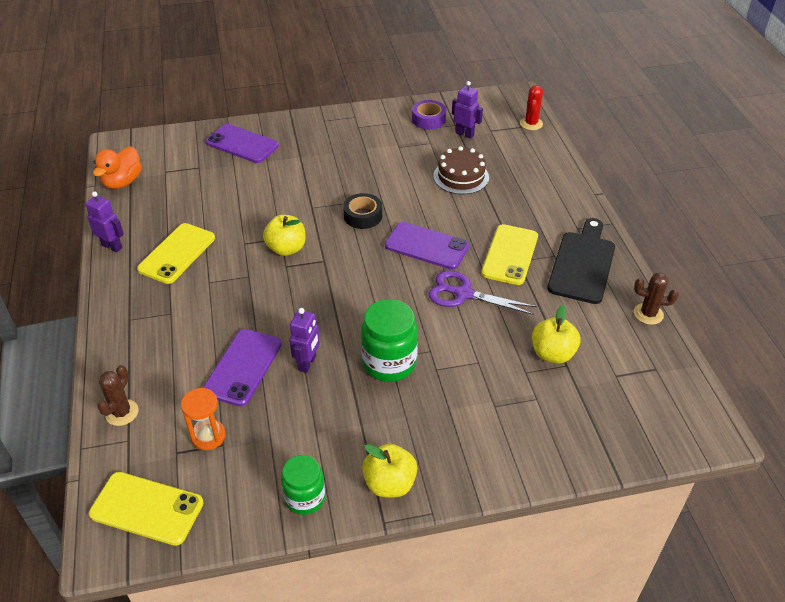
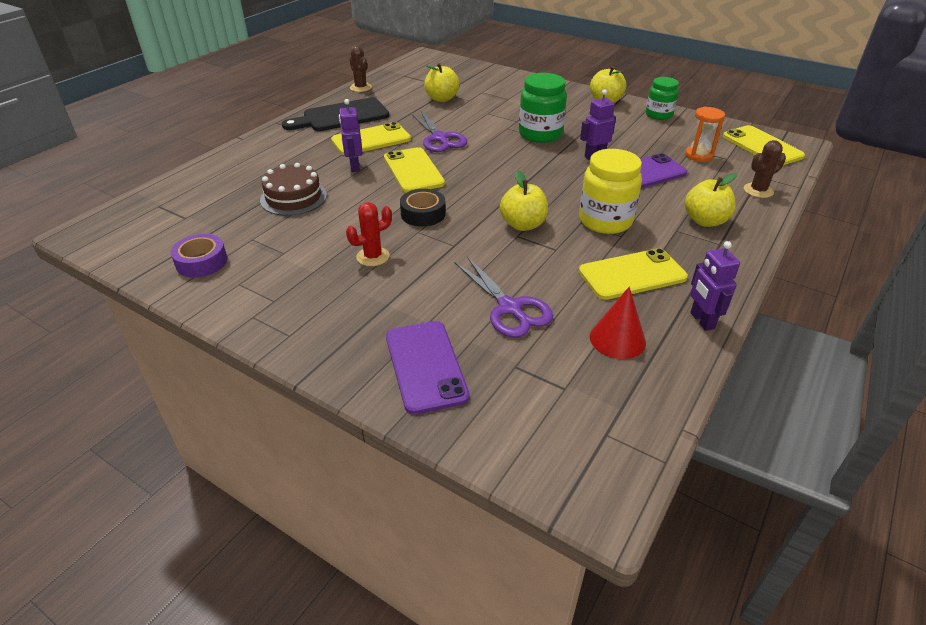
camera: 135 degrees left, 5 degrees down
orange duck [93,146,142,189] -> none
purple phone [385,222,469,269] -> yellow phone [384,147,445,193]
purple robot [452,81,483,139] -> purple robot moved to [339,99,363,172]
red cactus [520,85,543,130] -> red cactus moved to [346,202,392,266]
none -> purple scissors [454,256,553,338]
none -> yellow jar [579,149,642,234]
none -> red cone [590,287,646,359]
none -> yellow apple [685,173,737,227]

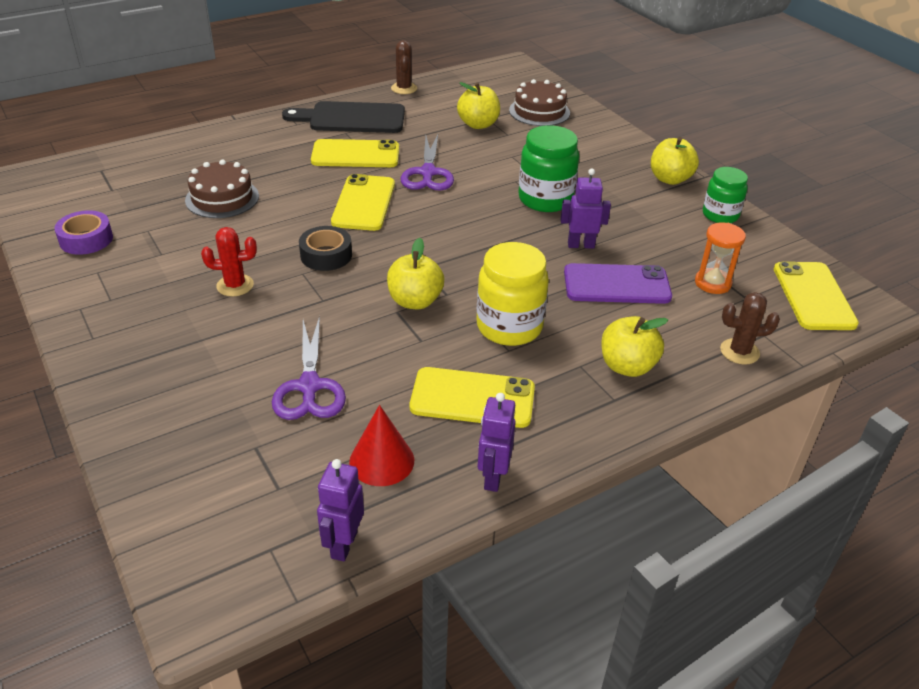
camera: 25 degrees right, 0 degrees up
purple robot [339,99,363,172] -> purple robot moved to [317,459,364,562]
purple phone [386,321,470,415] -> none
none -> brown cake [509,79,570,126]

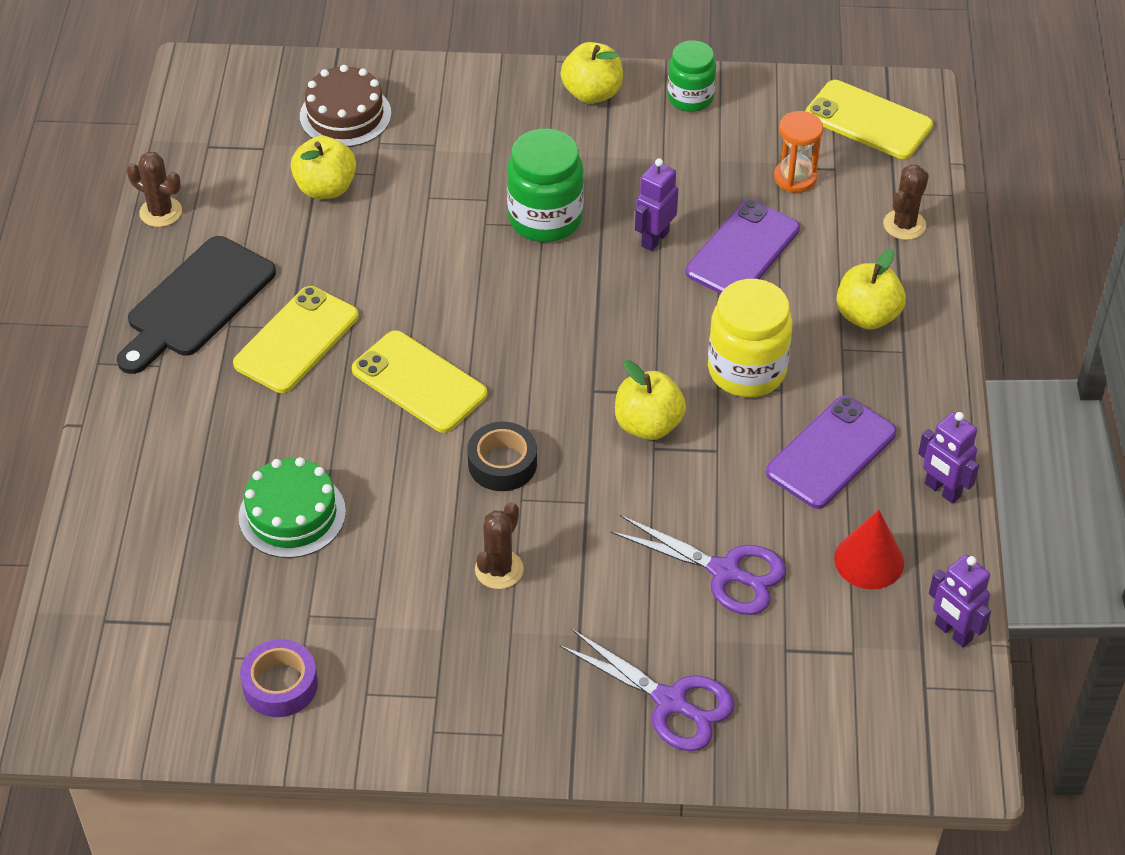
camera: 55 degrees left, 10 degrees up
brown cake [185,160,259,218] -> green cake [239,457,346,558]
red cactus [201,227,257,296] -> brown cactus [475,502,523,589]
purple scissors [400,134,454,191] -> purple scissors moved to [559,629,734,751]
yellow phone [410,367,535,428] -> purple phone [766,396,897,509]

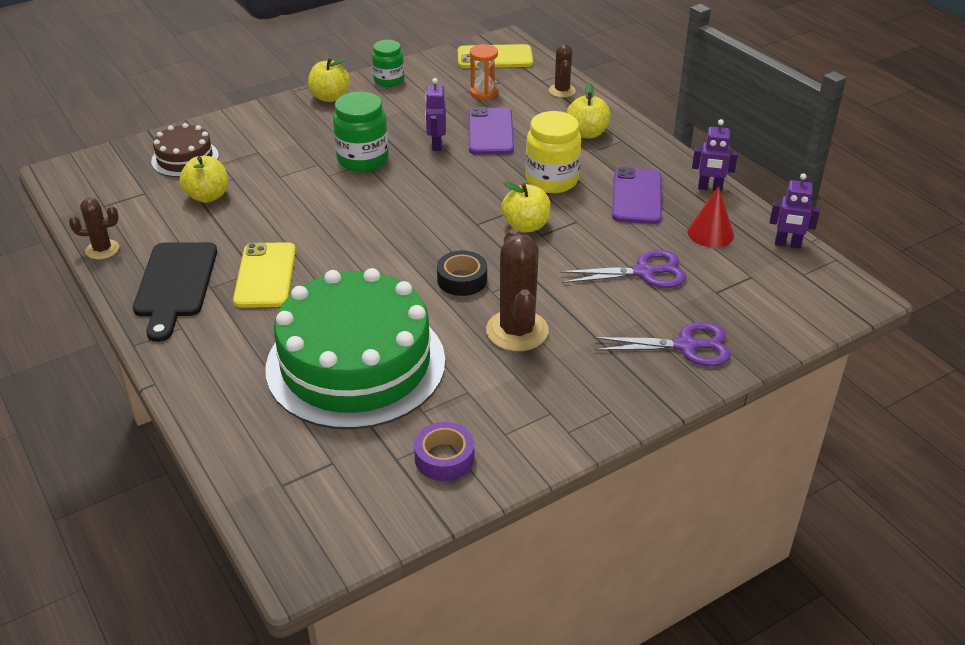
camera: 35 degrees left, 10 degrees down
green cake [239,457,346,558] -> green cake [265,268,445,429], size x2.16
yellow phone [352,330,487,433] -> none
brown cactus [475,502,523,589] -> brown cactus [486,229,549,351], size x1.75

